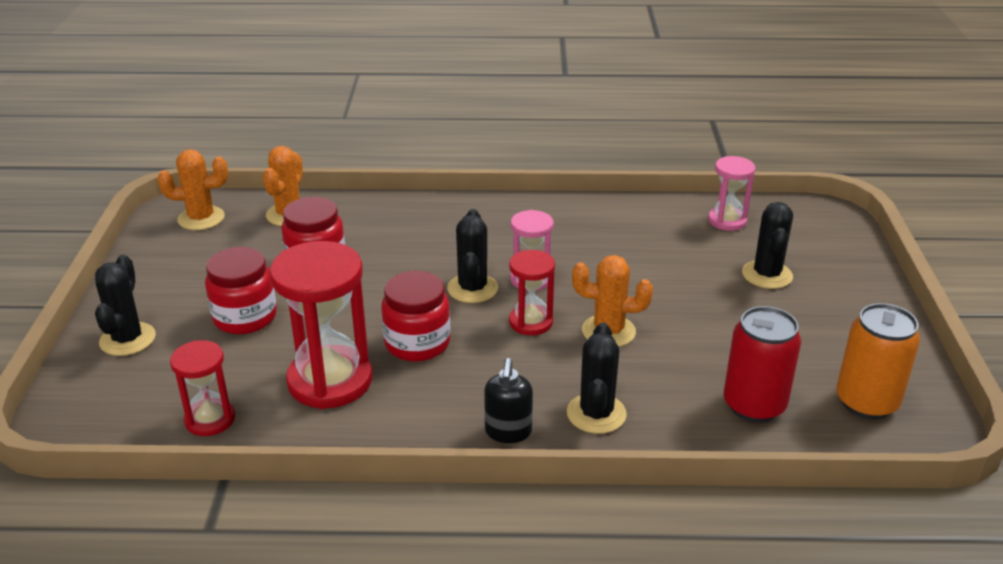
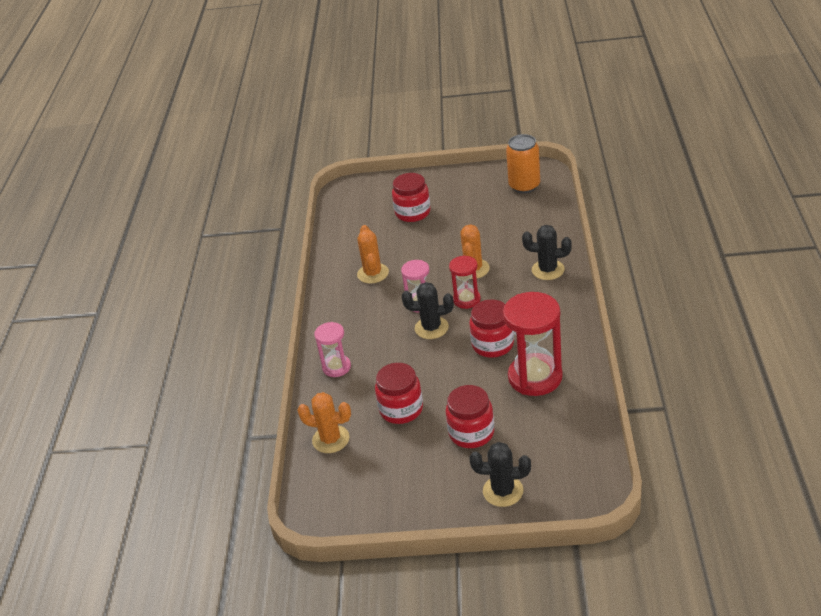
camera: 85 degrees left, 5 degrees up
orange cactus [158,149,228,230] -> orange cactus moved to [357,225,389,284]
red hourglass [170,340,235,436] -> none
black soap dispenser [484,358,533,443] -> none
pink hourglass [708,156,756,231] -> pink hourglass moved to [314,322,351,377]
red can [724,306,801,422] -> none
black cactus [742,202,793,289] -> red jar [392,173,431,222]

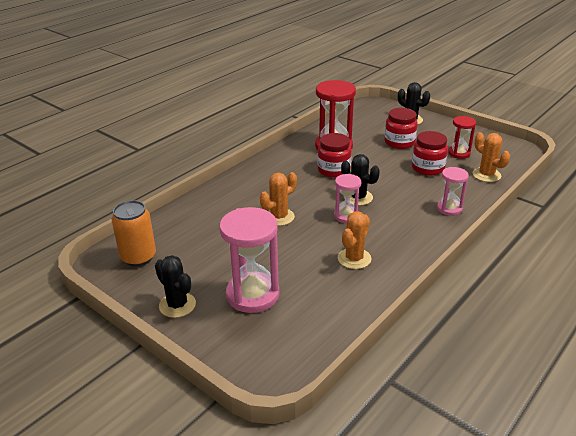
camera: 145 degrees left, 5 degrees down
red jar [392,173,431,222] -> pink hourglass [219,207,279,313]
red hourglass [449,255,481,309] -> red hourglass moved to [448,116,476,159]
black cactus [522,225,572,280] -> black cactus moved to [155,255,196,318]

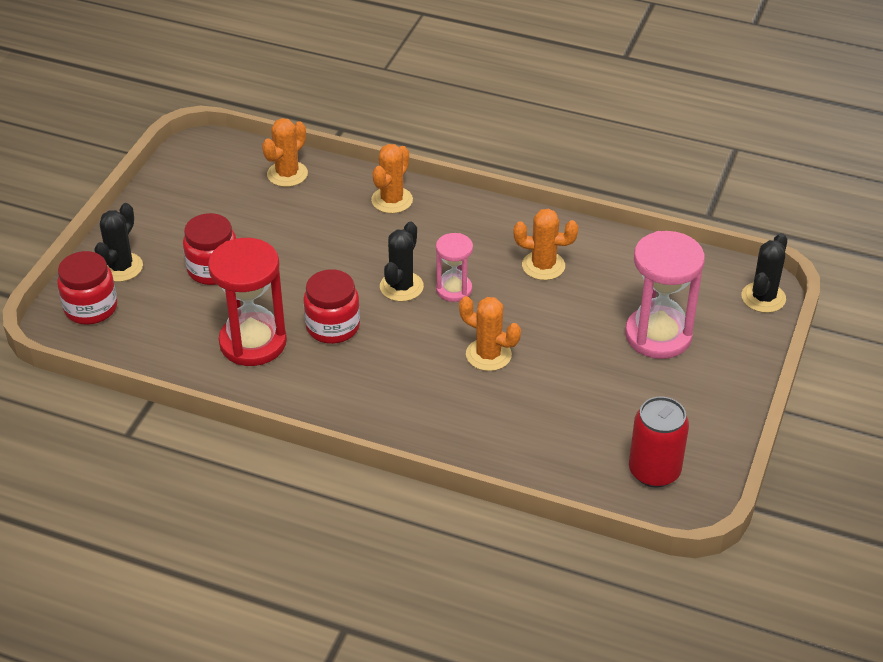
camera: 110 degrees left, 10 degrees up
orange can [112,200,156,266] -> red can [629,397,689,488]
black cactus [155,255,196,318] -> black cactus moved to [741,233,787,313]
red jar [412,131,448,176] -> red jar moved to [57,251,117,325]
pink hourglass [437,167,469,216] -> orange cactus [371,144,413,213]
red hourglass [448,116,476,159] -> none

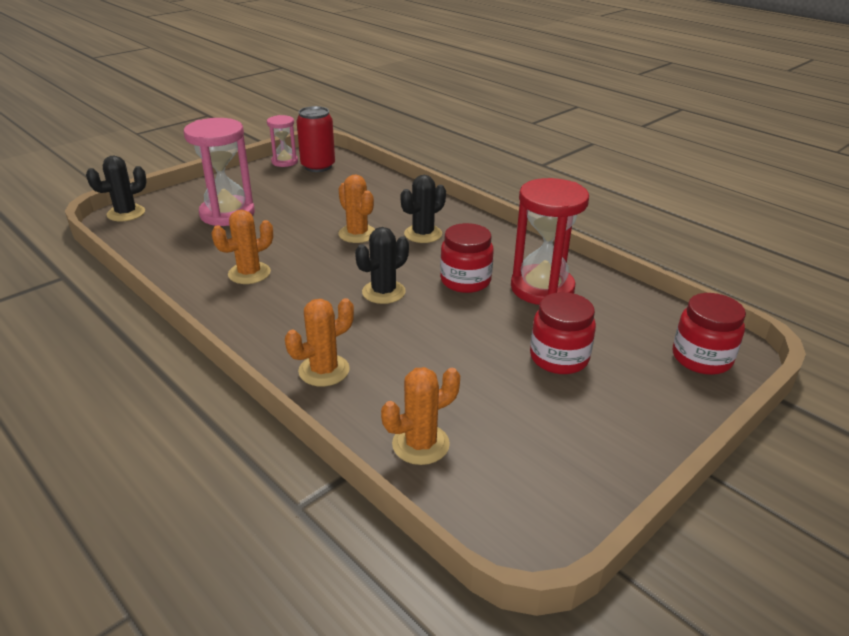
camera: 155 degrees left, 10 degrees down
black cactus [94,203,143,282] -> black cactus moved to [400,175,446,243]
pink hourglass [436,233,473,302] -> pink hourglass moved to [267,115,298,167]
orange cactus [514,209,578,280] -> orange cactus turned 75 degrees counterclockwise [211,210,273,284]

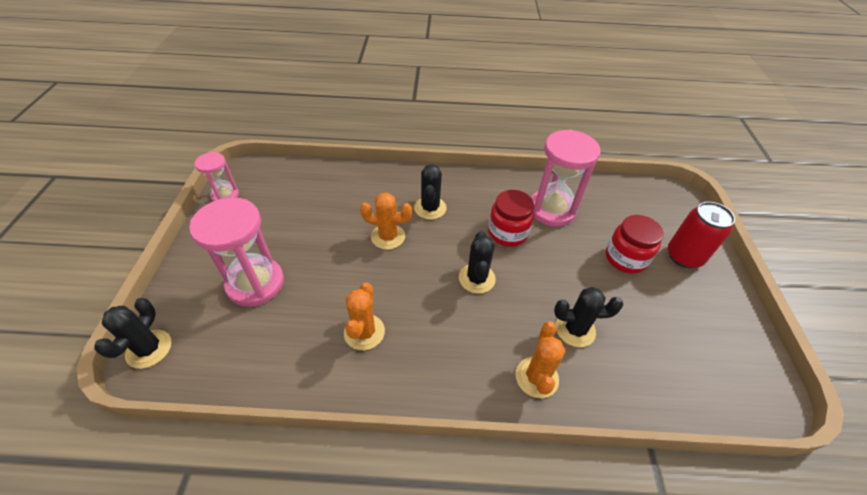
camera: 45 degrees left, 15 degrees up
red can [296,106,335,172] -> red can moved to [668,202,735,268]
orange cactus [381,367,460,465] -> none
red hourglass [511,178,589,305] -> pink hourglass [531,130,600,227]
red jar [673,293,746,375] -> none
none -> black cactus [554,287,623,347]

